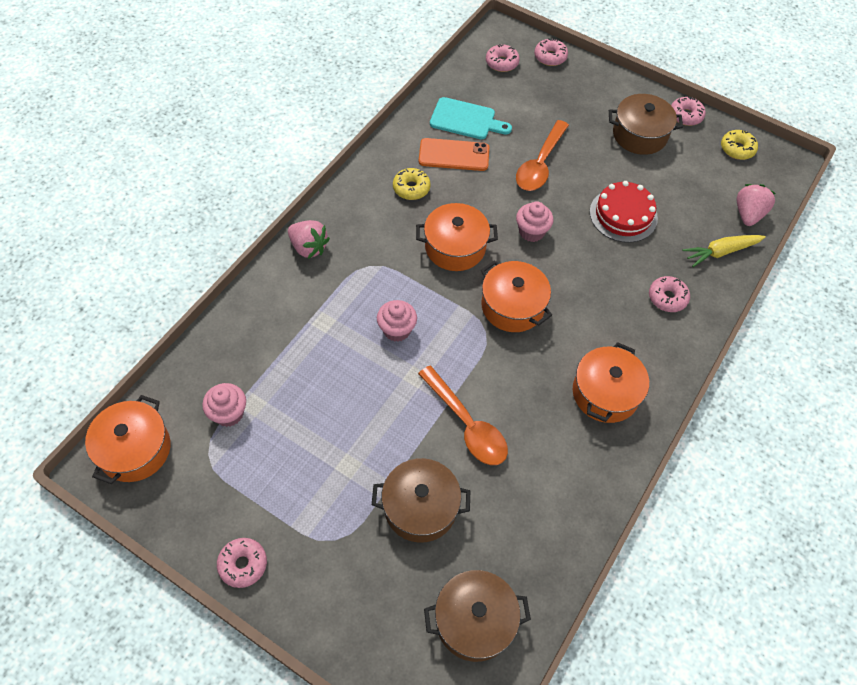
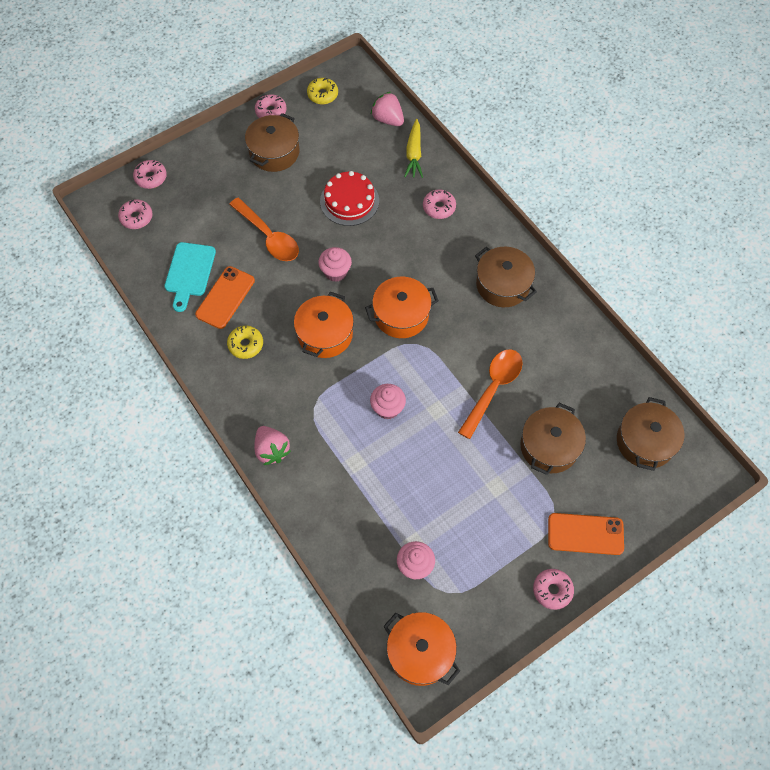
camera: 65 degrees left, 5 degrees up
pink strawberry [288,220,330,259] -> pink strawberry turned 90 degrees clockwise [254,426,291,465]
orange spoon [418,366,508,465] -> orange spoon turned 45 degrees counterclockwise [458,349,523,439]
turquoise cutting board [430,97,512,139] -> turquoise cutting board turned 150 degrees clockwise [164,242,216,312]
orange pot [573,342,649,423] -> brown pot [475,247,537,307]
none -> orange phone [548,513,624,555]

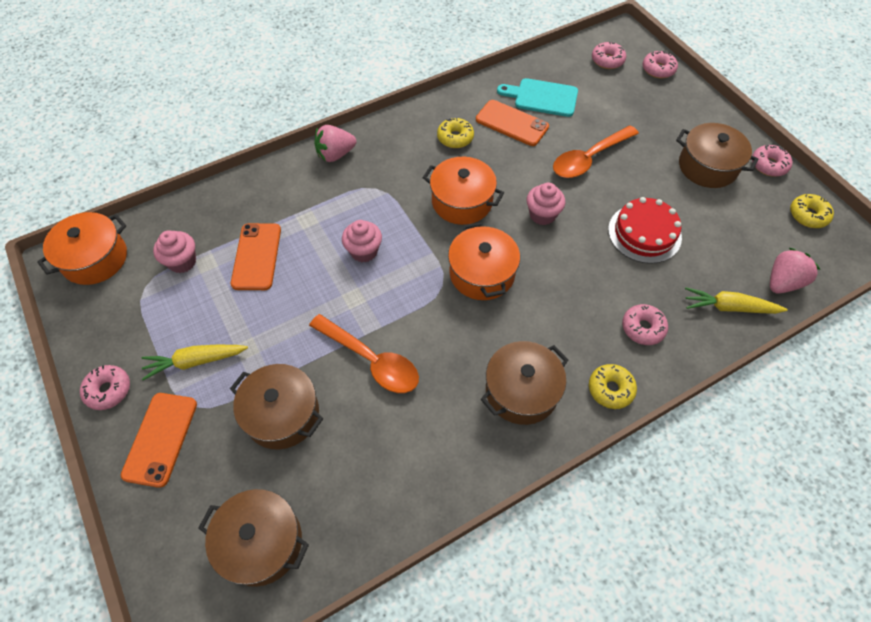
camera: 95 degrees right, 5 degrees down
none -> yellow carrot [141,345,248,380]
none -> orange phone [231,223,281,290]
none -> yellow donut [589,364,637,409]

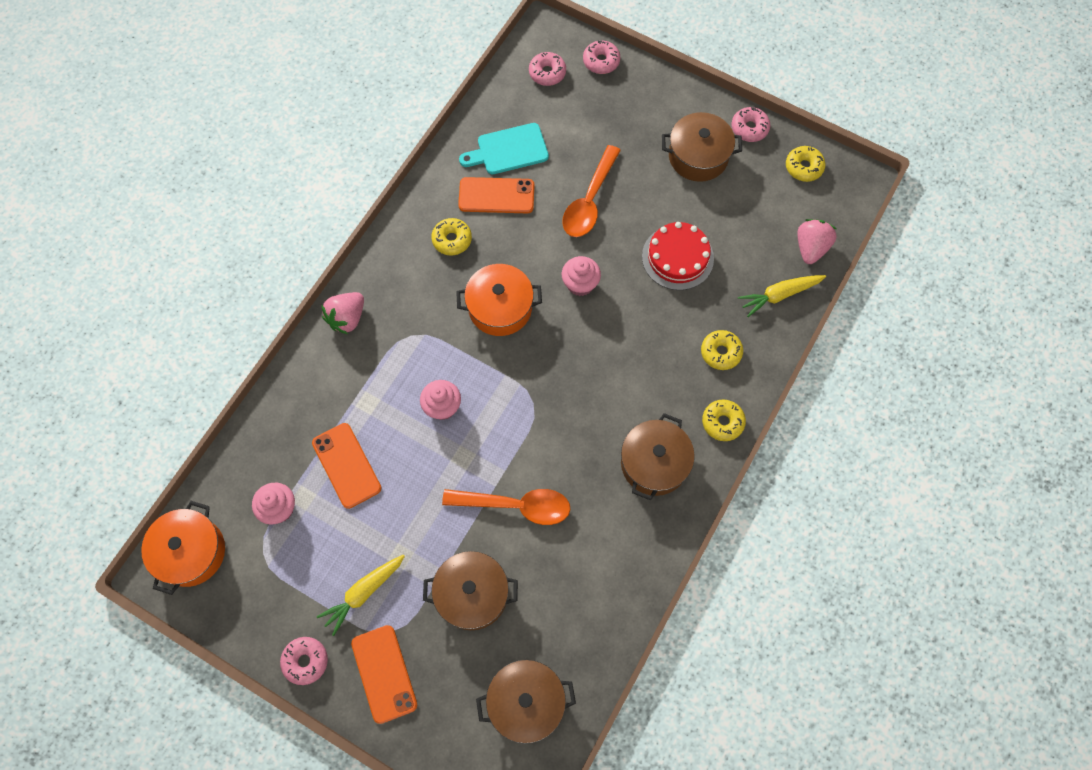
camera: 30 degrees left, 10 degrees up
orange pot [448,222,520,300] -> none
pink donut [622,304,668,345] -> yellow donut [701,330,743,370]

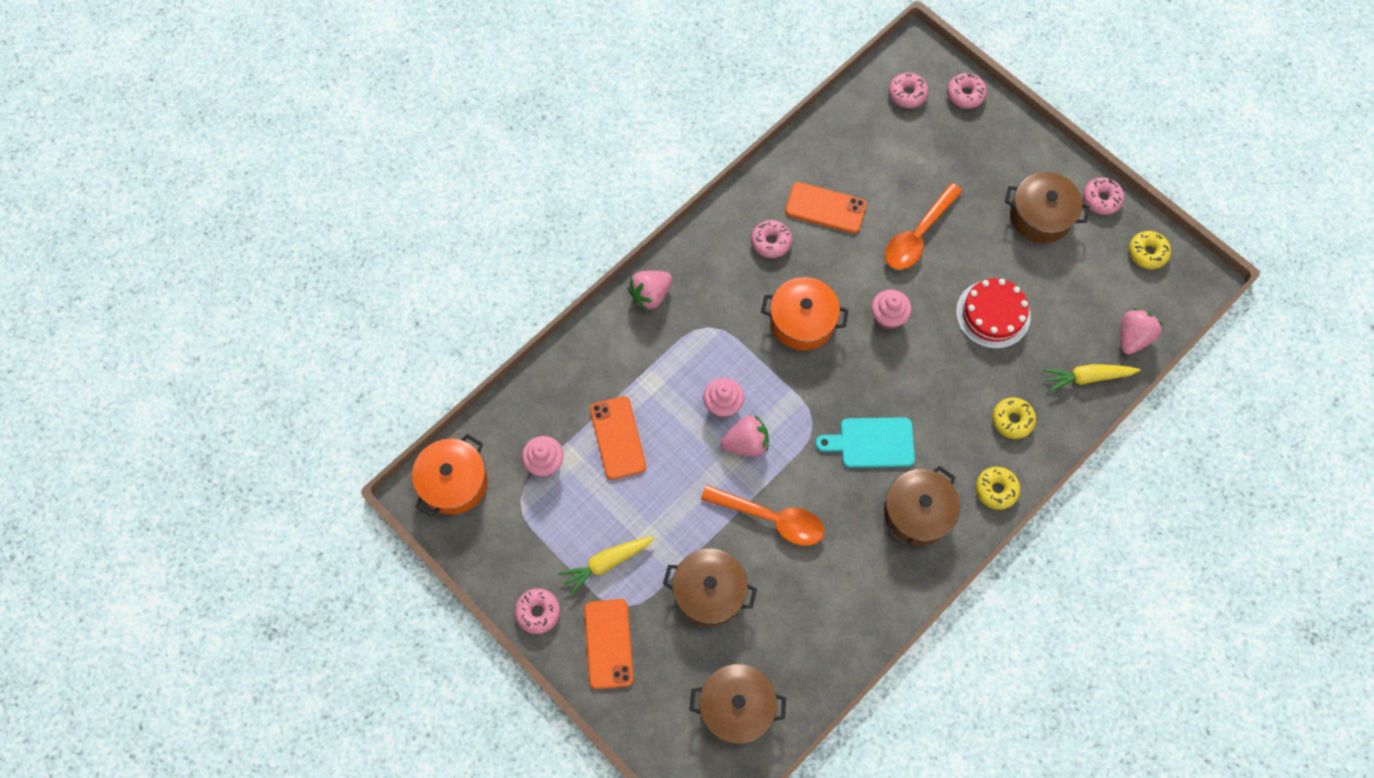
camera: 15 degrees right, 0 degrees up
yellow donut [431,218,472,256] -> pink donut [751,220,792,258]
turquoise cutting board [459,123,549,174] -> turquoise cutting board moved to [815,417,915,468]
none -> pink strawberry [721,415,769,456]

